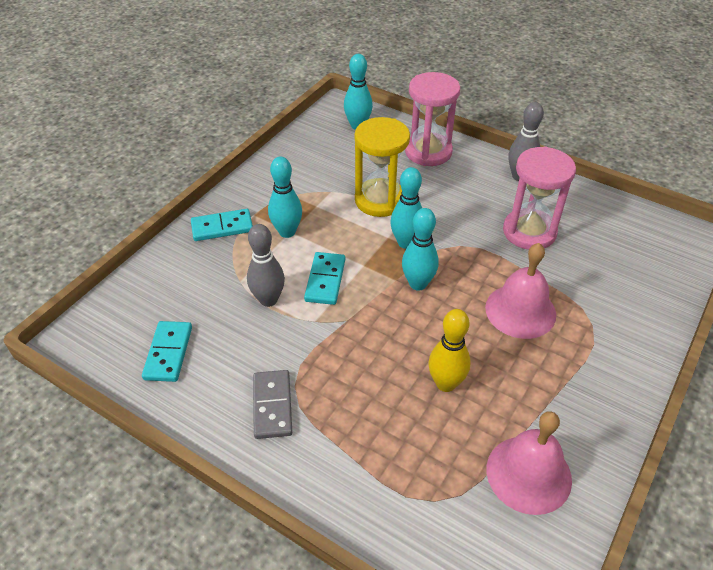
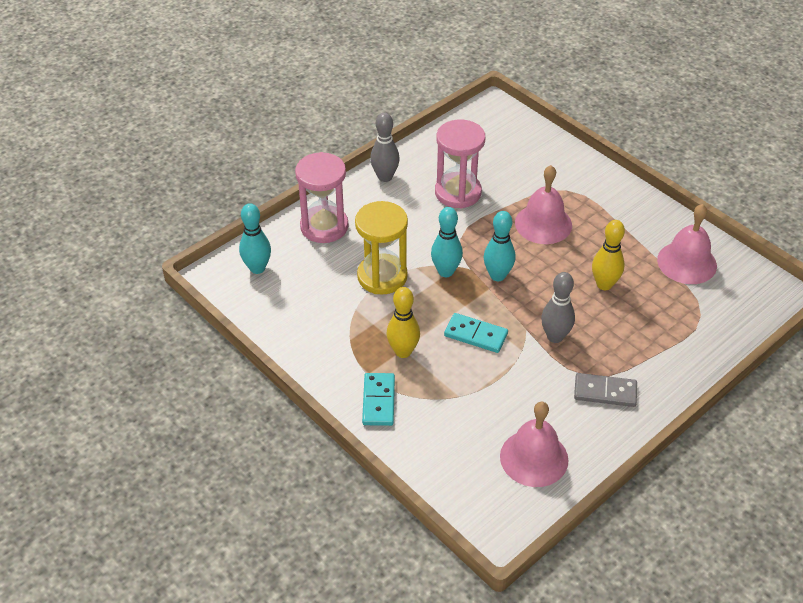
camera: 75 degrees left, 0 degrees up
turquoise domino [142,321,192,382] -> pink bell [500,402,568,487]
grey bowling pin [247,224,285,307] -> grey bowling pin moved to [541,272,575,343]
turquoise bowling pin [268,157,302,238] -> yellow bowling pin [386,287,420,358]

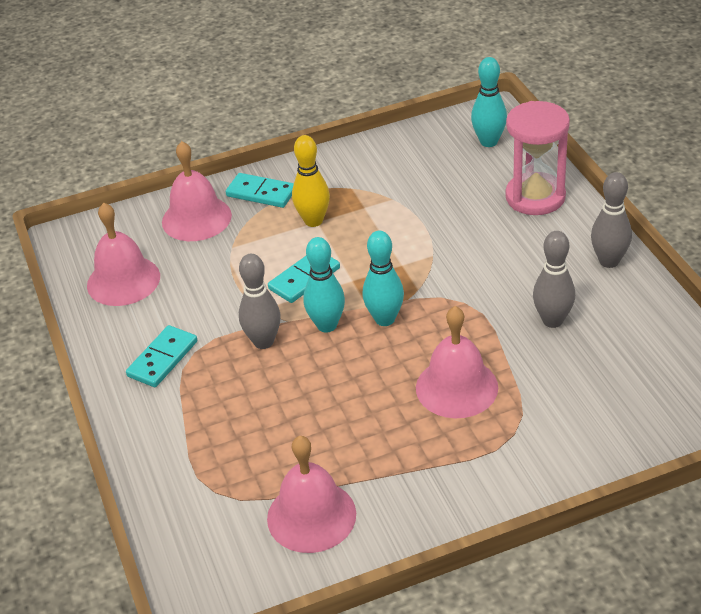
camera: 115 degrees right, 5 degrees down
yellow hourglass [355,201,408,295] -> none
turquoise bowling pin [431,207,463,277] -> turquoise bowling pin moved to [303,237,345,333]
pink hourglass [435,119,485,209] -> grey bowling pin [533,231,575,328]
grey domino [574,373,637,407] -> turquoise domino [126,325,197,387]
yellow bowling pin [592,220,625,290] -> none
none -> pink bell [162,141,232,241]

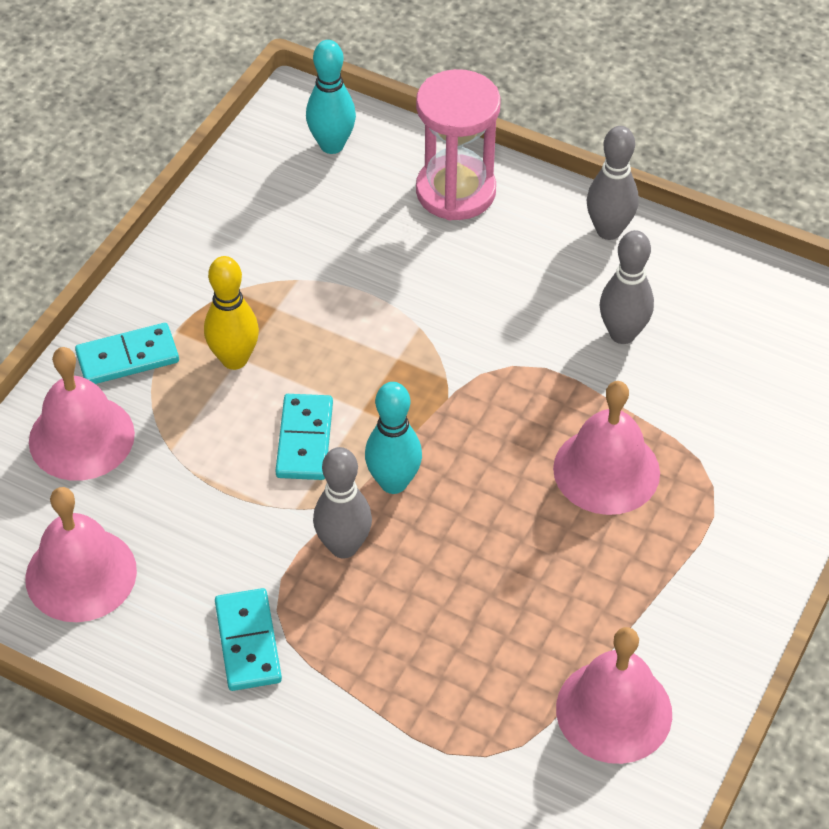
camera: 45 degrees left, 10 degrees up
turquoise bowling pin [363,231,404,326] -> none

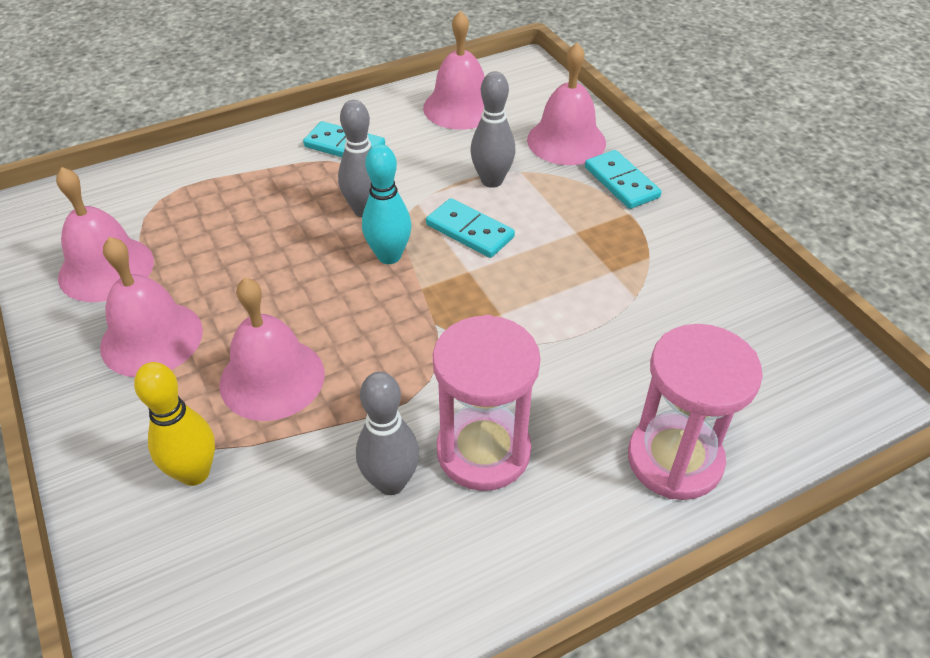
camera: 125 degrees right, 5 degrees down
turquoise domino [75,323,179,384] -> turquoise domino turned 45 degrees counterclockwise [585,150,661,209]
yellow bowling pin [204,256,259,370] -> yellow bowling pin moved to [134,362,215,486]
turquoise bowling pin [306,40,356,154] -> none
grey bowling pin [587,126,639,240] -> grey bowling pin moved to [470,71,516,188]
none -> pink bell [100,237,203,377]
none -> pink hourglass [433,315,541,491]

